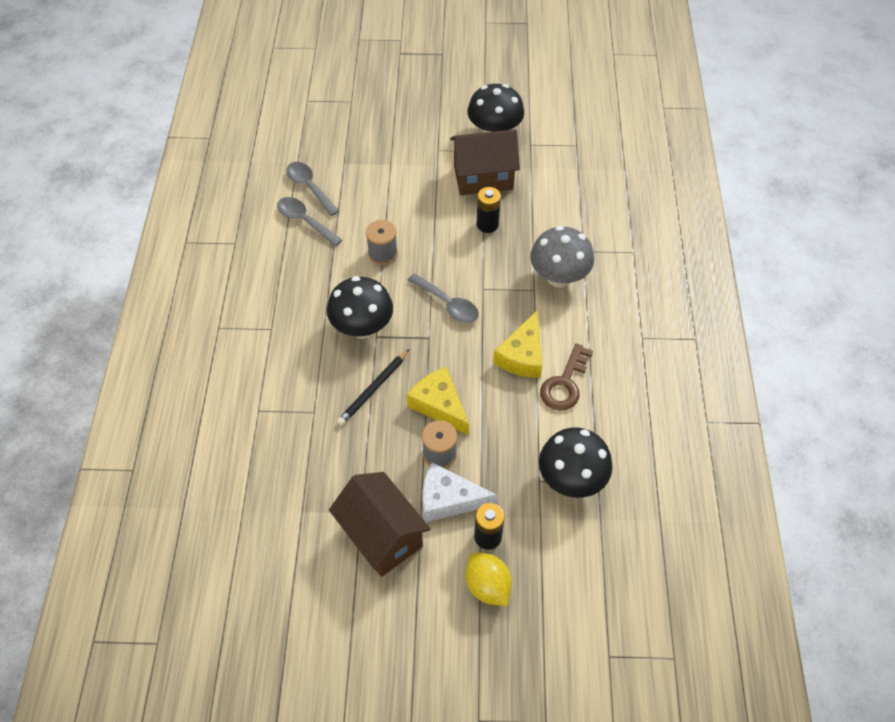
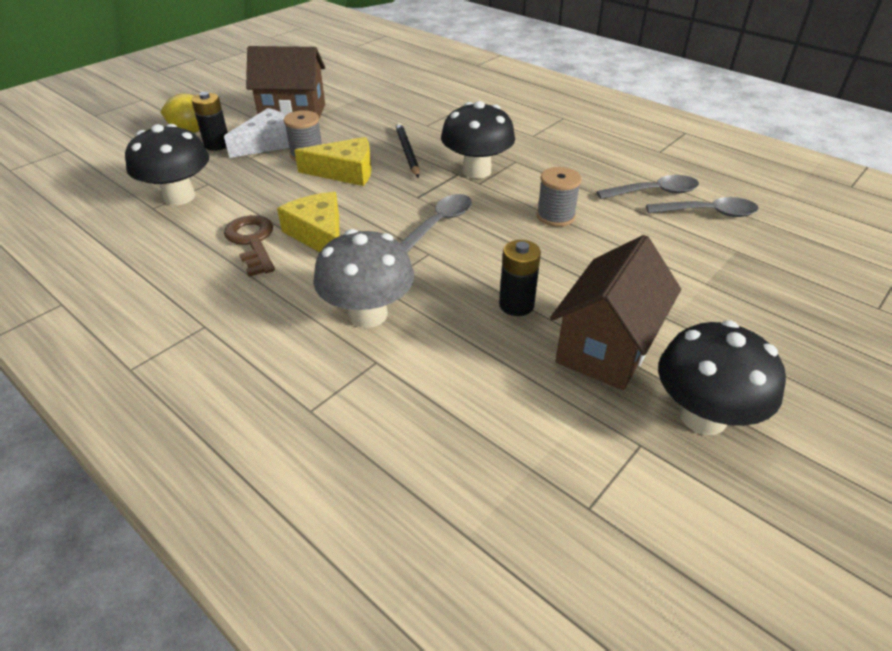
camera: 130 degrees right, 15 degrees down
grey spoon [408,273,479,323] -> grey spoon turned 135 degrees clockwise [400,194,472,252]

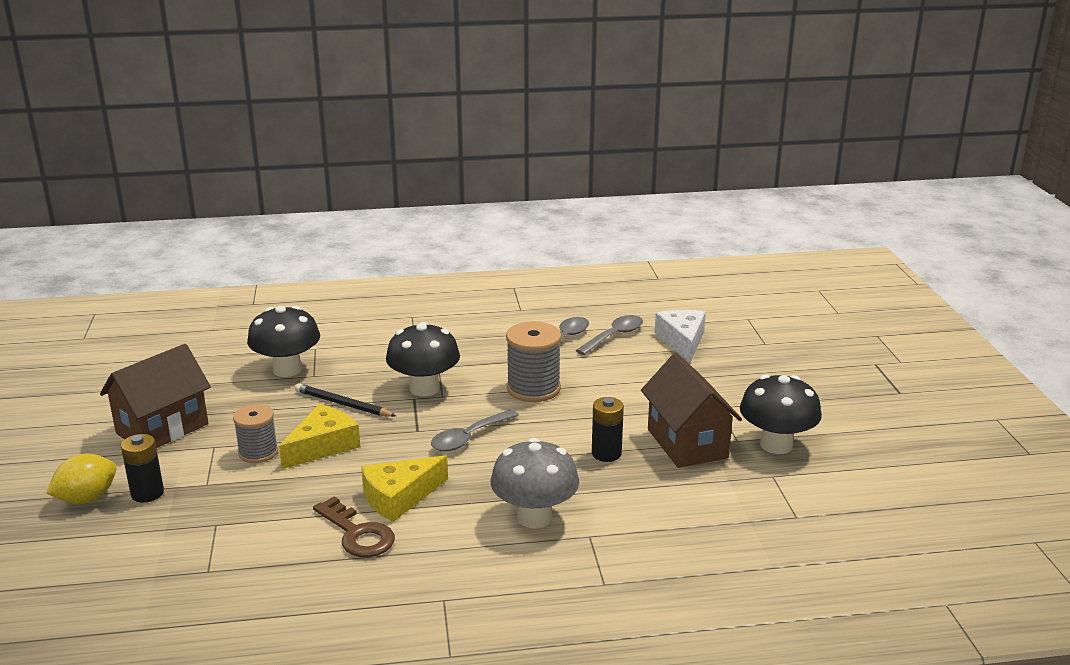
camera: 50 degrees left, 15 degrees down
black mushroom [125,124,209,205] -> black mushroom moved to [247,306,320,377]
white cheese [224,108,290,158] -> white cheese moved to [655,310,706,363]
brown key [224,215,275,277] -> brown key turned 150 degrees counterclockwise [313,496,395,557]
yellow cheese [277,192,339,252] -> yellow cheese turned 45 degrees counterclockwise [361,455,448,522]
grey spoon [400,194,472,252] -> grey spoon turned 120 degrees counterclockwise [431,409,519,451]
grey spool [537,167,582,227] -> grey spool [506,321,561,402], size x1.52

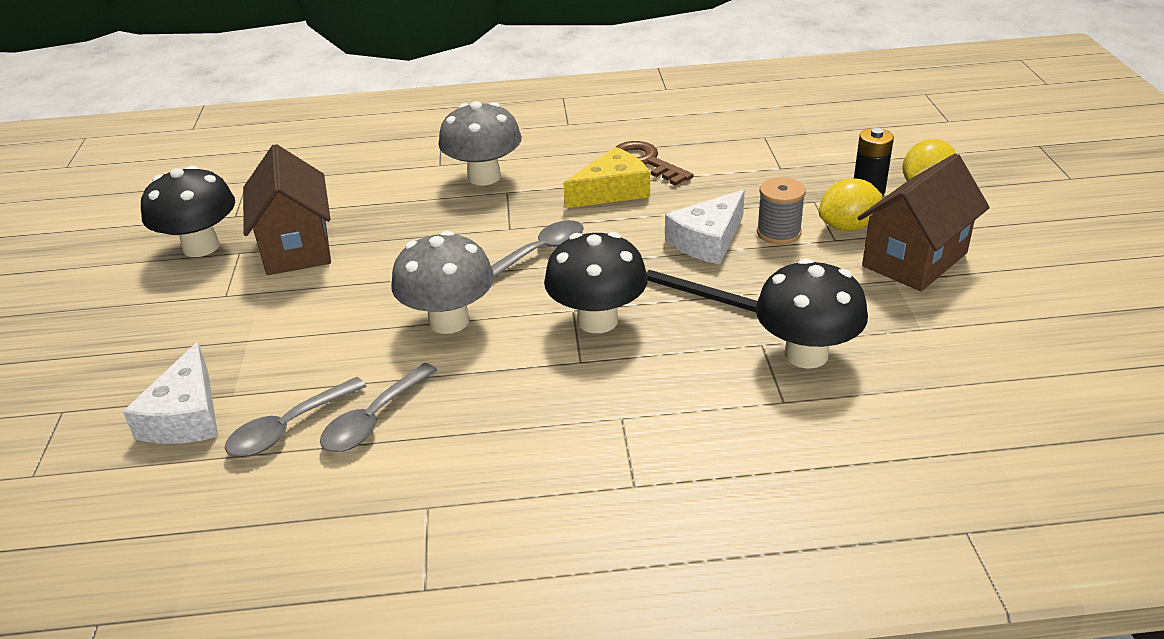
camera: 175 degrees left, 10 degrees up
yellow cheese [279,404,360,469] -> white cheese [665,190,745,264]
grey spool [506,321,561,402] -> grey mushroom [391,231,494,334]
black battery [592,397,624,462] -> none
none -> yellow lemon [819,178,883,231]

